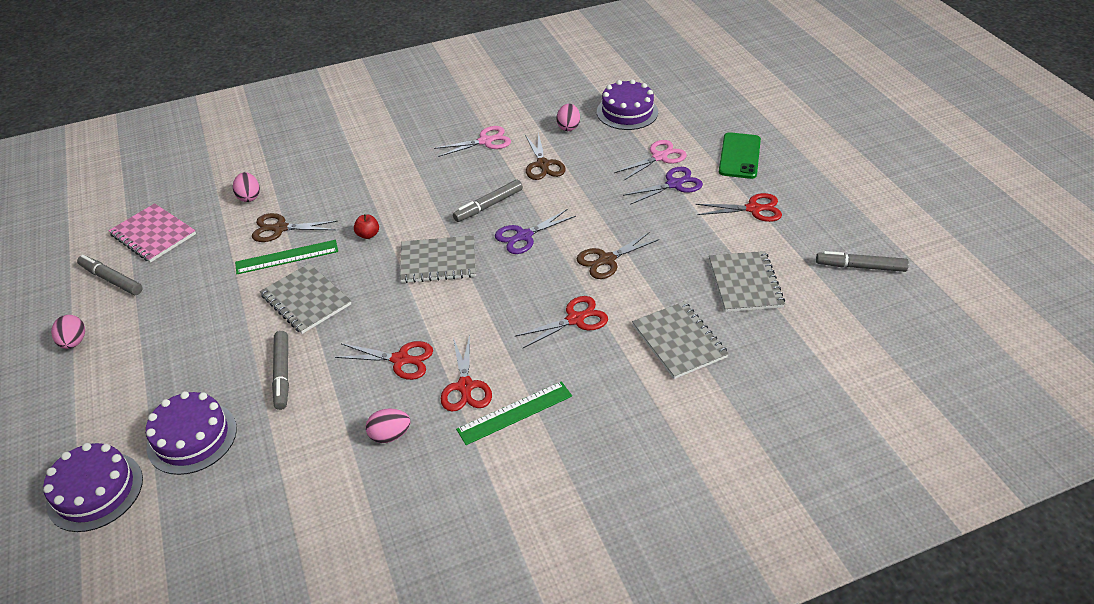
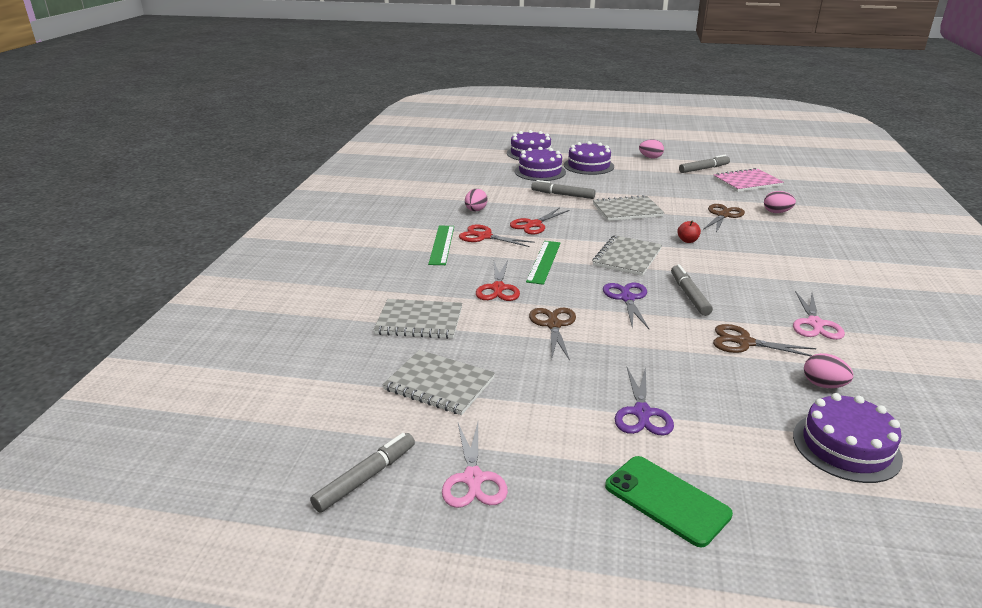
camera: 120 degrees right, 15 degrees down
green ruler [235,240,338,274] -> green ruler moved to [526,241,560,285]
pink scissors [614,140,687,180] -> pink scissors moved to [442,422,508,508]
red scissors [696,193,782,222] -> none
none -> purple cake [564,141,614,175]

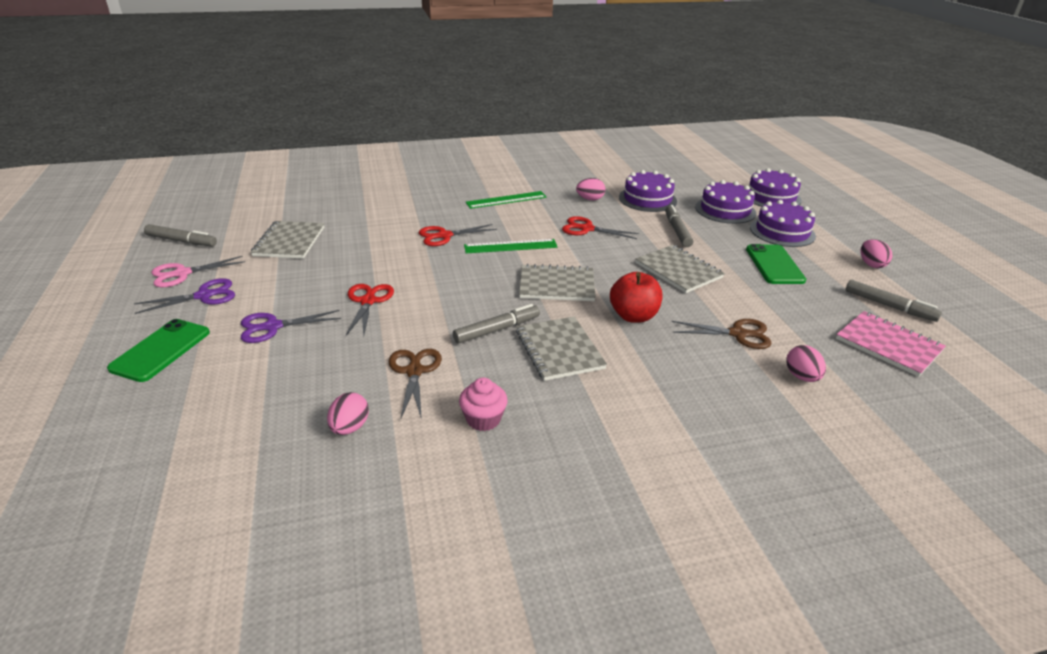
camera: 65 degrees right, 5 degrees up
grey notebook [373,299,462,339] -> grey notebook moved to [516,317,607,381]
red scissors [459,224,535,247] -> red scissors moved to [346,284,394,336]
brown scissors [529,308,576,361] -> none
purple scissors [603,283,649,329] -> purple scissors moved to [134,278,235,314]
red apple [678,220,701,243] -> red apple [610,272,662,323], size x1.88
pink scissors [793,291,845,340] -> pink cupcake [459,378,508,431]
purple cake [793,393,903,483] -> purple cake moved to [619,170,677,212]
none -> green phone [746,244,806,284]

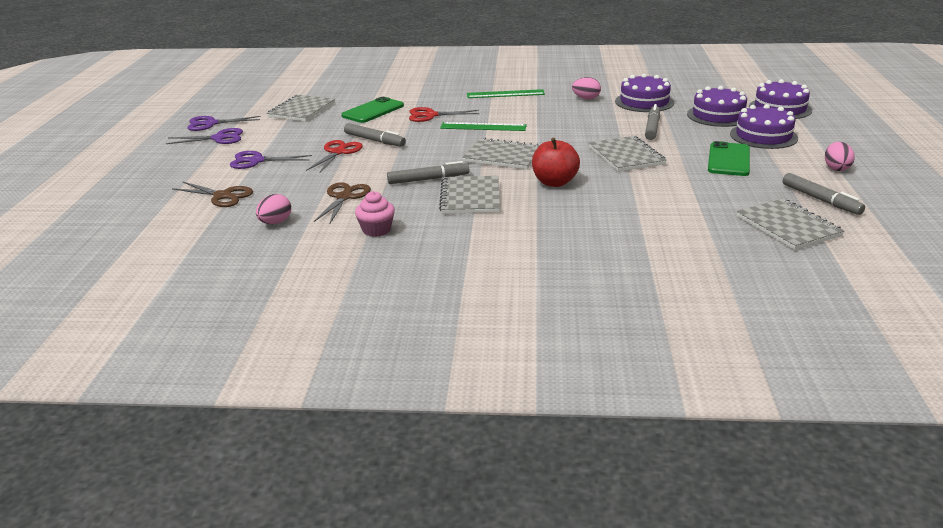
camera: 20 degrees right, 5 degrees down
green phone [107,319,210,382] -> green phone moved to [341,97,404,123]
grey marker [144,224,217,246] -> grey marker moved to [344,123,406,147]
pink scissors [151,256,245,287] -> purple scissors [187,116,261,131]
red scissors [562,216,639,239] -> none
brown scissors [672,319,772,349] -> brown scissors moved to [172,181,253,207]
pink egg [786,345,826,382] -> none
pink notebook [836,311,946,377] -> grey notebook [737,198,844,250]

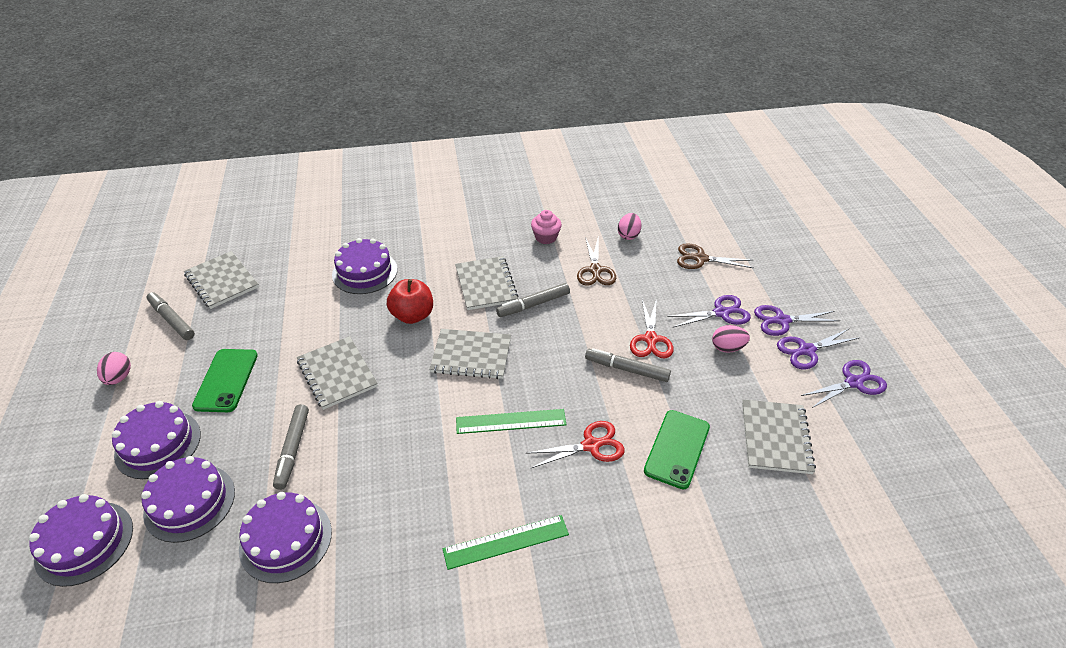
camera: 165 degrees right, 15 degrees up
pink egg [572,77,601,100] -> pink egg moved to [712,325,750,353]
none -> purple cake [332,238,398,294]
none -> purple scissors [754,305,840,336]

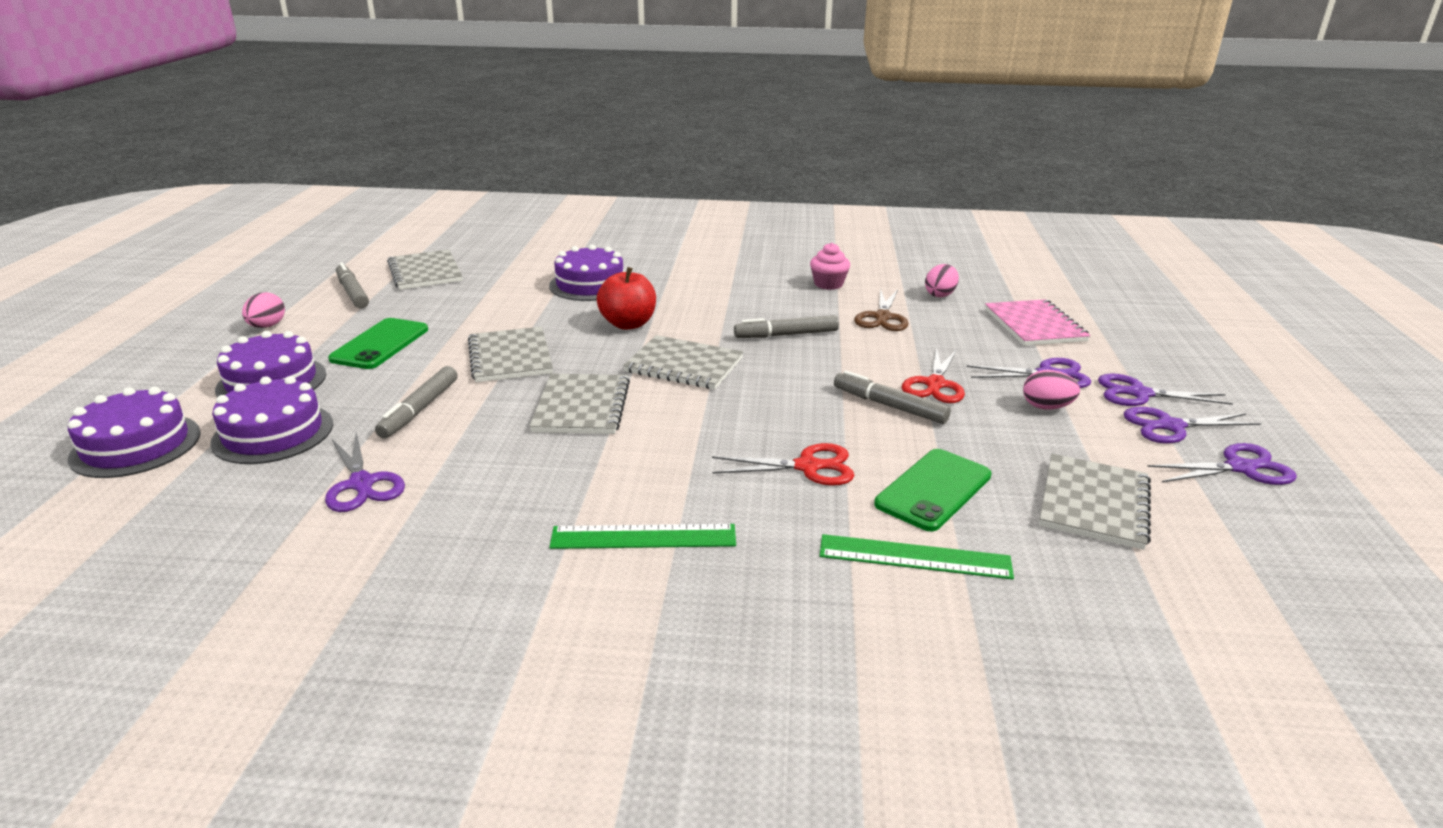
camera: 15 degrees right, 15 degrees down
purple cake [239,492,332,583] -> purple scissors [325,432,405,512]
grey notebook [455,256,518,310] -> grey notebook moved to [530,374,630,434]
green ruler [456,409,566,434] -> green ruler moved to [820,534,1014,580]
brown scissors [677,243,753,269] -> pink notebook [985,299,1090,346]

